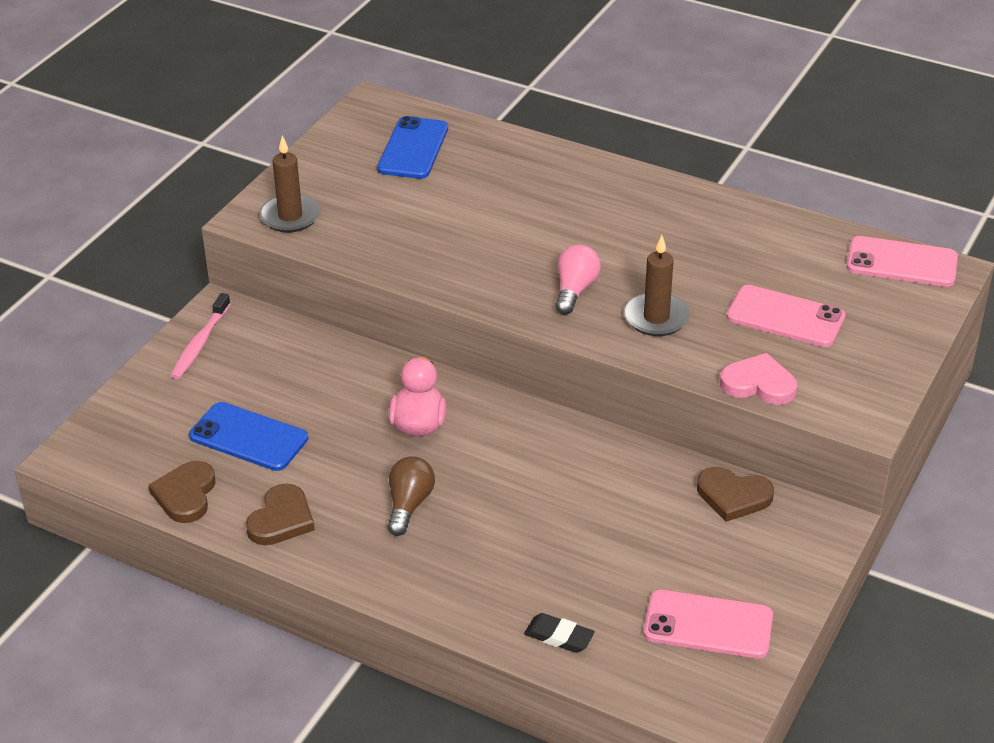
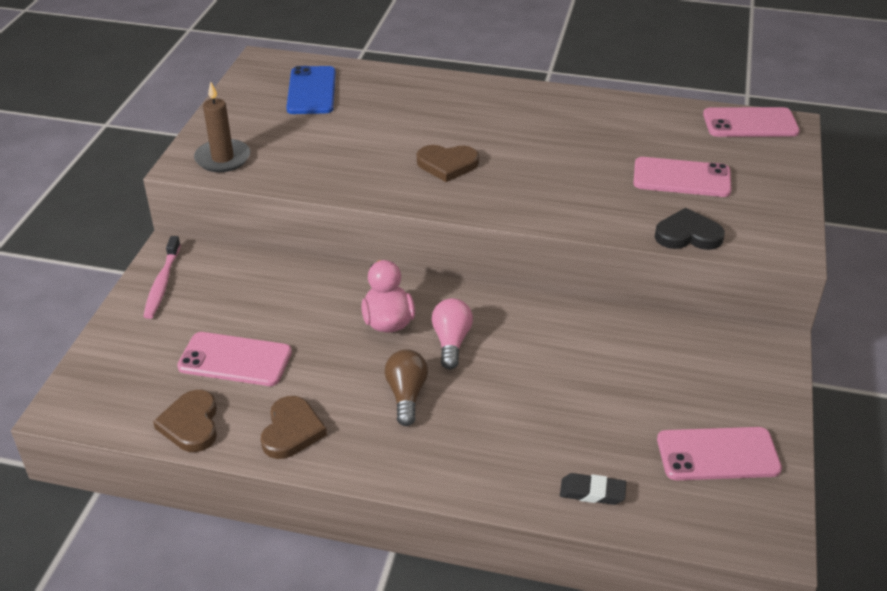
camera: 15 degrees left, 0 degrees up
blue phone [189,402,308,471] -> pink phone [177,332,292,386]
pink light bulb [555,244,601,314] -> pink light bulb moved to [432,298,473,369]
brown candle [624,235,690,336] -> none
brown heart [697,467,774,522] -> brown heart moved to [417,145,479,182]
pink heart [720,353,797,405] -> black heart [655,208,725,250]

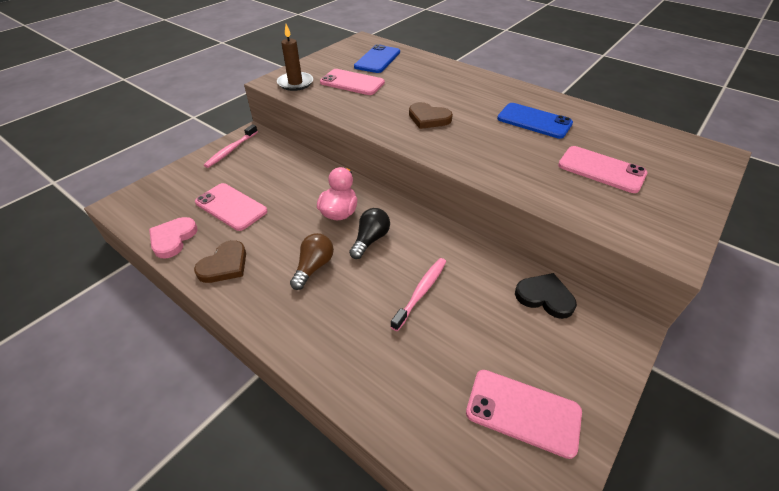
camera: 25 degrees right, 5 degrees up
brown heart [153,390,217,452] -> pink heart [149,217,197,259]
pink light bulb [432,298,473,369] -> black light bulb [349,208,390,259]
black eraser [560,473,626,505] -> none
black heart [655,208,725,250] -> black heart moved to [515,273,577,319]
pink phone [703,107,800,137] -> pink phone moved to [320,69,385,95]
none -> pink toothbrush [390,258,446,331]
none -> blue phone [497,103,573,139]

